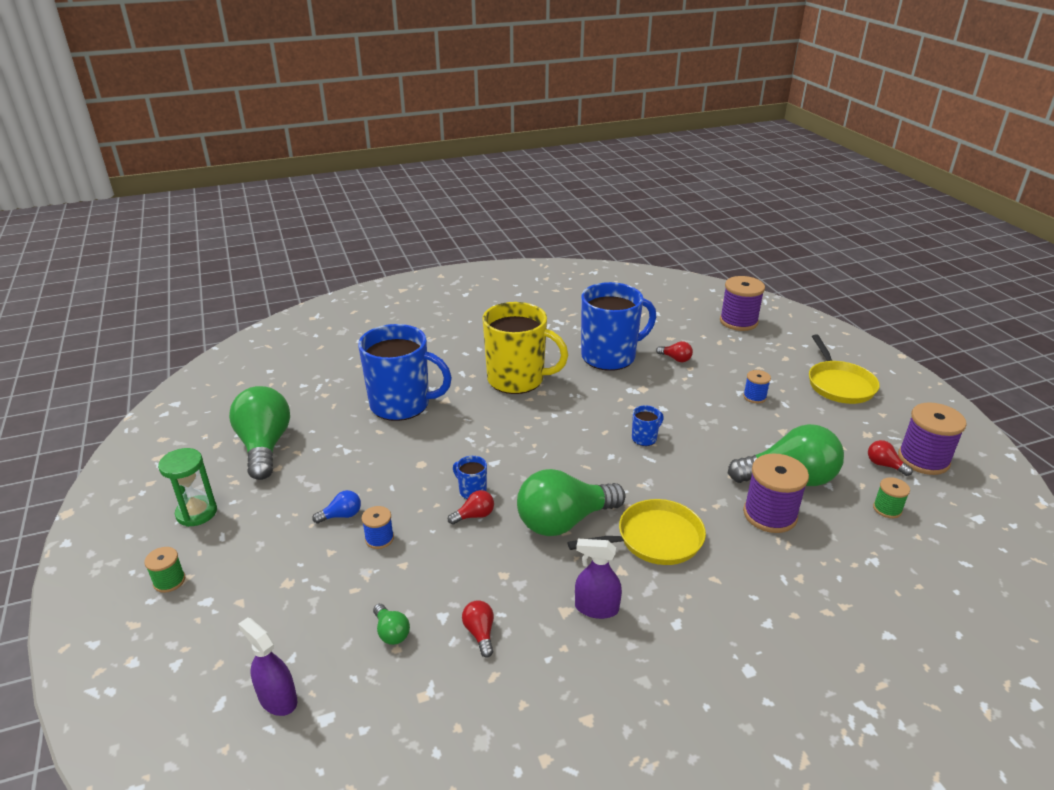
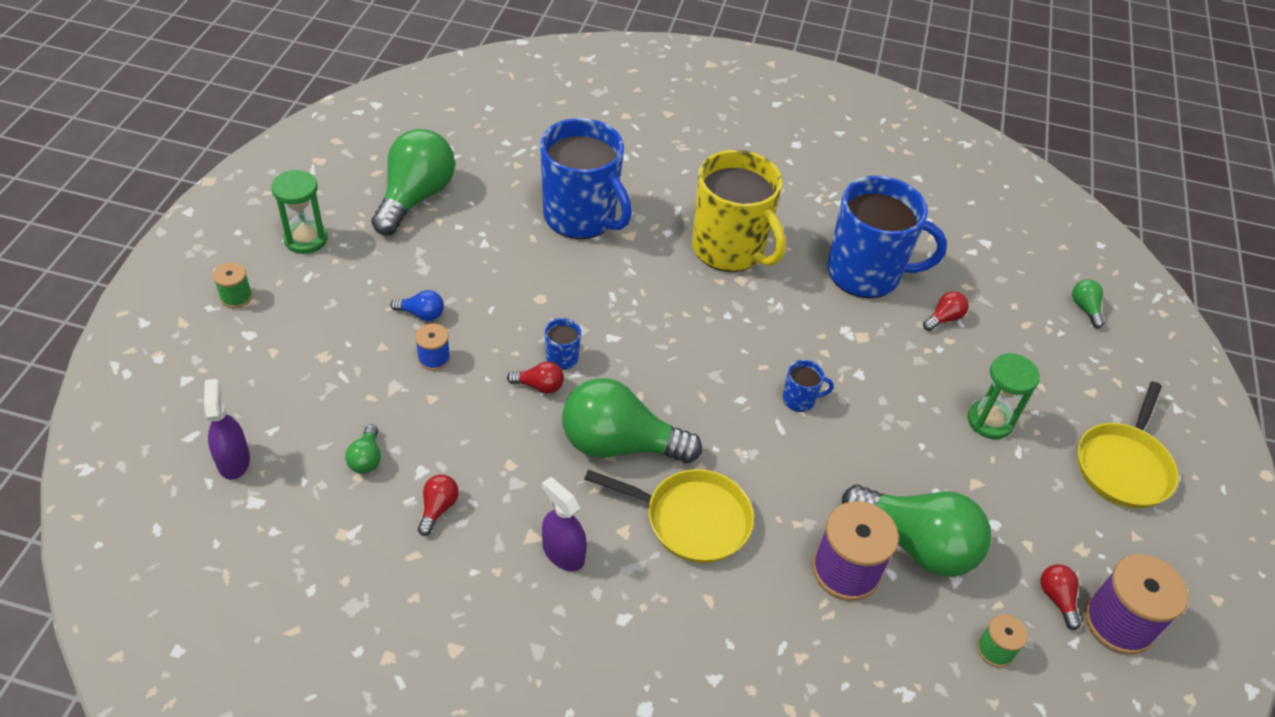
camera: 30 degrees right, 15 degrees up
red light bulb [656,341,693,362] -> red light bulb turned 105 degrees counterclockwise [923,291,969,331]
purple spool [720,276,765,331] -> green light bulb [1072,279,1105,329]
blue spool [743,370,771,403] -> green hourglass [967,353,1040,439]

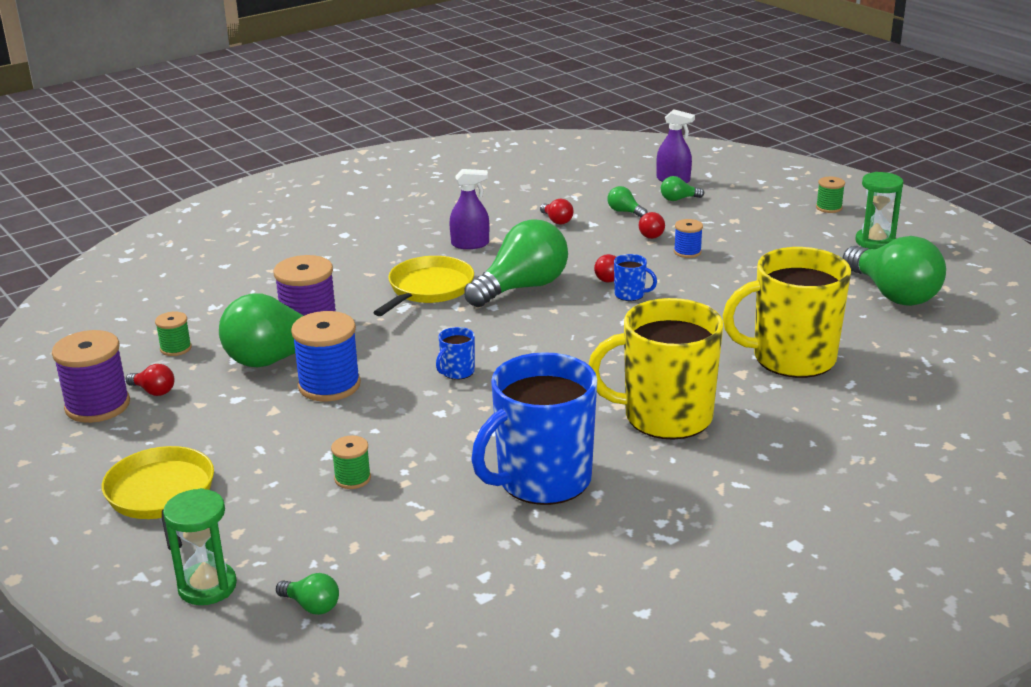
camera: 135 degrees right, 20 degrees down
blue light bulb [390,290,444,321] -> none
blue mug [540,118,632,239] -> yellow mug [722,247,851,378]
yellow pan [584,469,754,563] -> yellow pan turned 150 degrees clockwise [373,256,474,316]
red light bulb [923,291,969,331] -> red light bulb moved to [639,212,665,239]
green hourglass [967,353,1040,439] -> green hourglass moved to [163,488,237,605]
none -> blue spool [291,311,361,401]
none -> green spool [331,435,371,489]
none -> green light bulb [661,176,704,201]

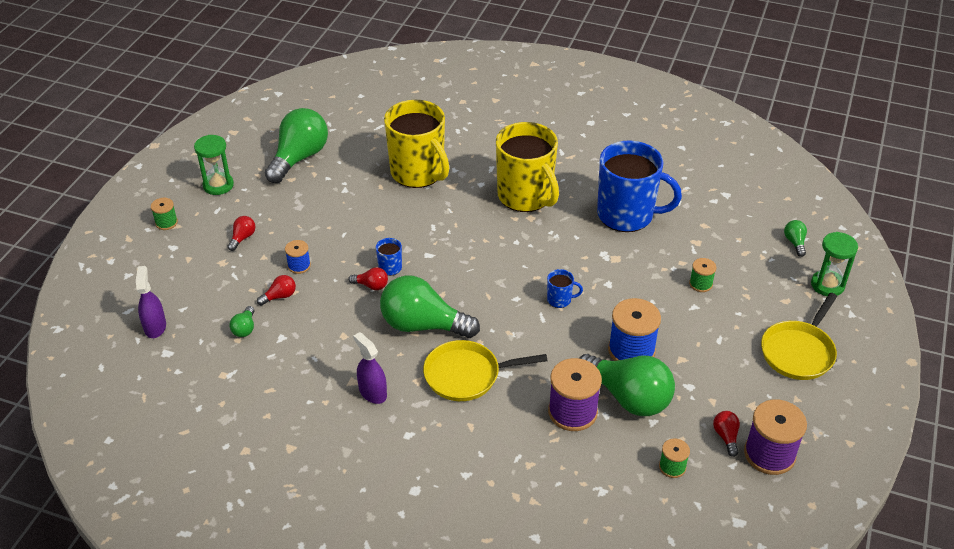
camera: 125 degrees left, 15 degrees up
red light bulb [540,199,574,225] -> red light bulb moved to [228,216,255,251]
green light bulb [661,176,704,201] -> none

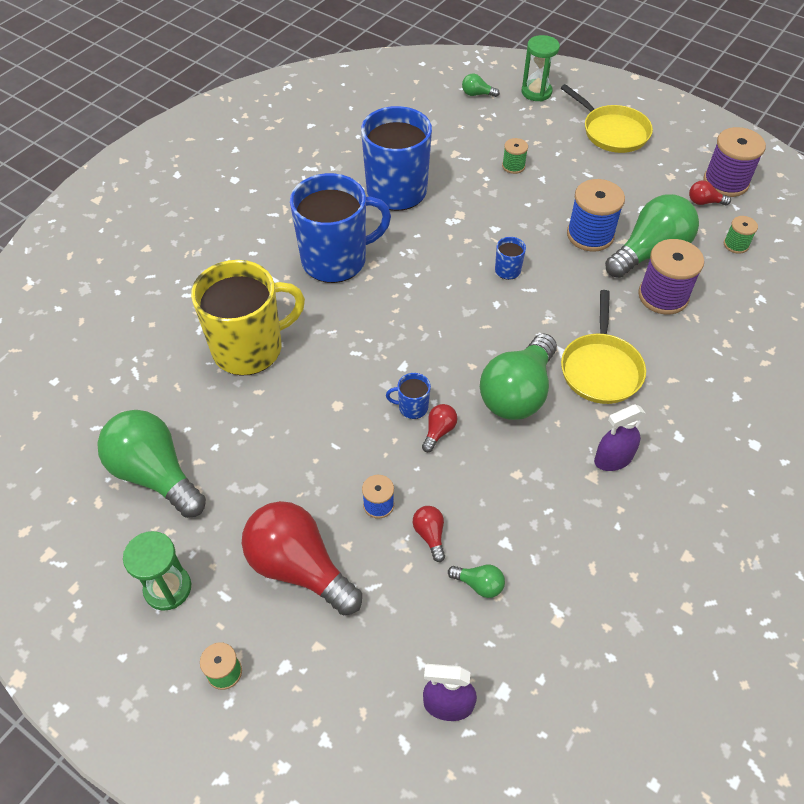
camera: 75 degrees left, 10 degrees up
red light bulb [228,216,255,251] -> red light bulb [242,501,362,615], size x2.36
yellow mug [496,122,559,212] -> blue mug [290,173,391,283]

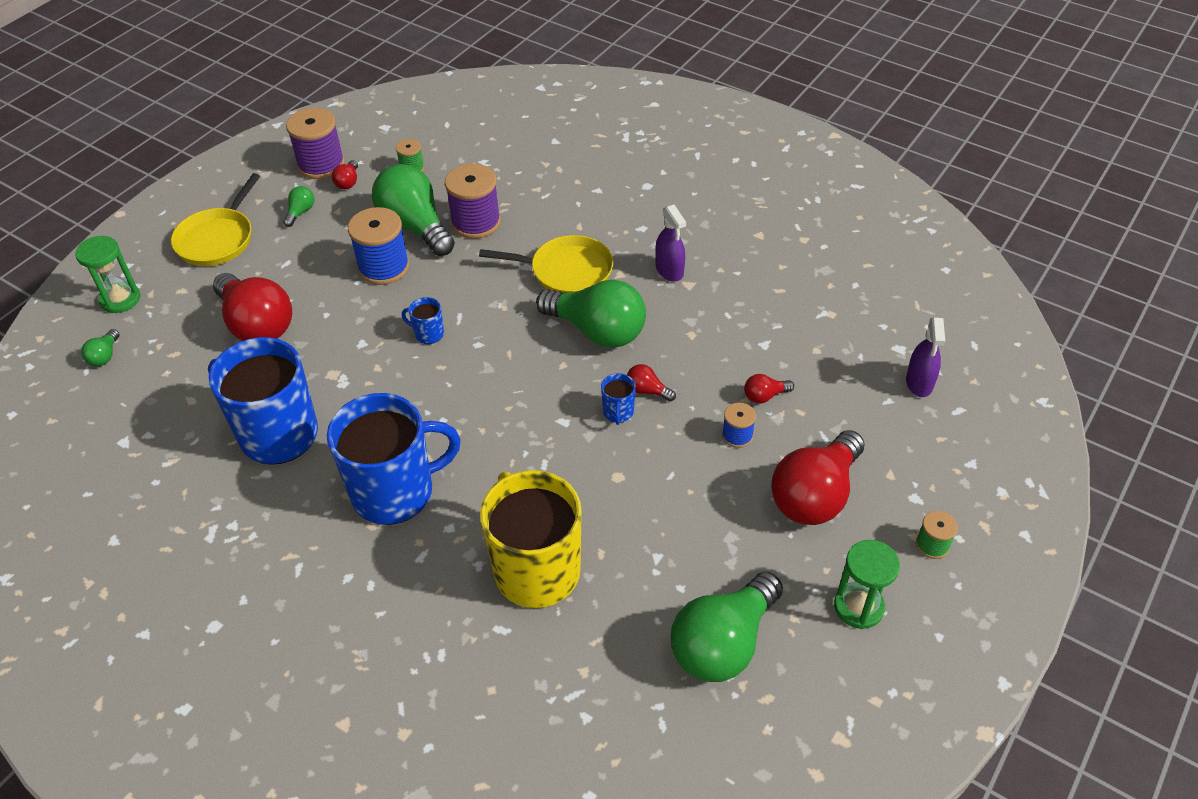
camera: 90 degrees left, 5 degrees down
blue mug [290,173,391,283] -> blue mug turned 90 degrees clockwise [327,393,461,525]
green light bulb [448,565,505,598] -> green light bulb moved to [283,186,314,227]
green spool [502,138,528,174] -> red light bulb [213,273,292,341]
yellow pan [561,84,653,153] -> yellow pan turned 150 degrees clockwise [171,173,260,266]

